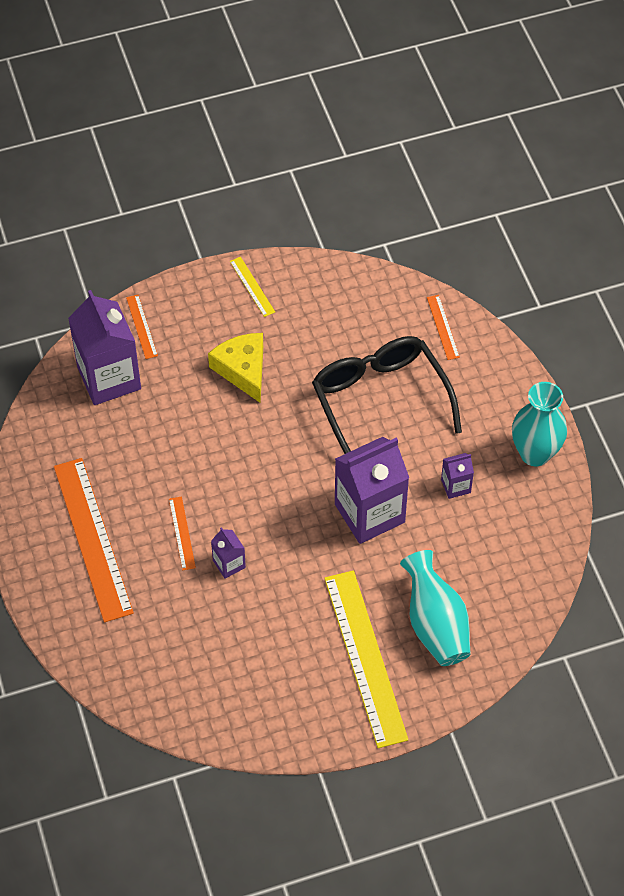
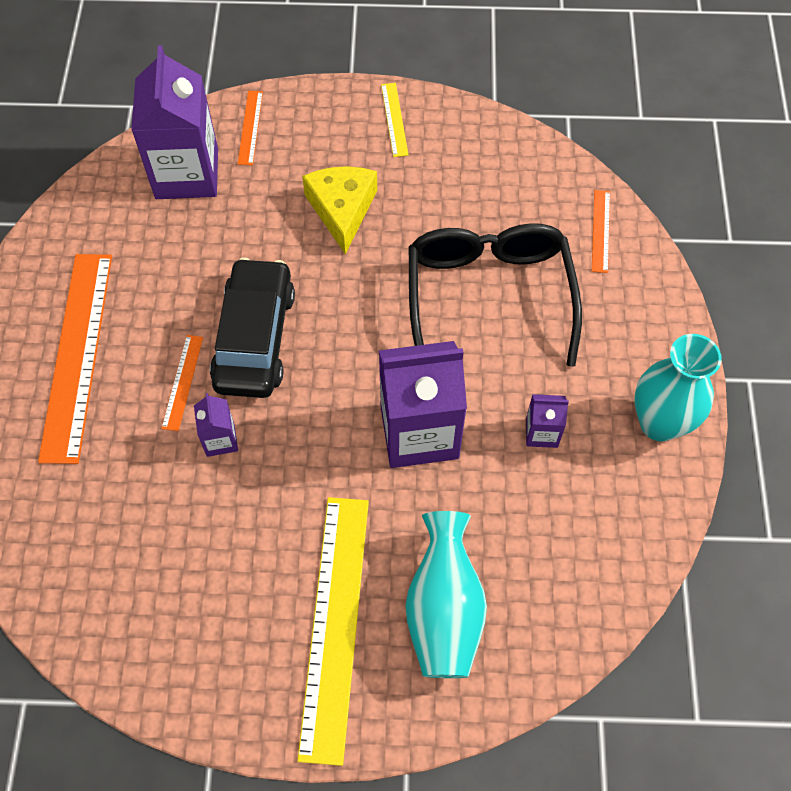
camera: 20 degrees right, 5 degrees up
none -> black car [210,257,295,398]

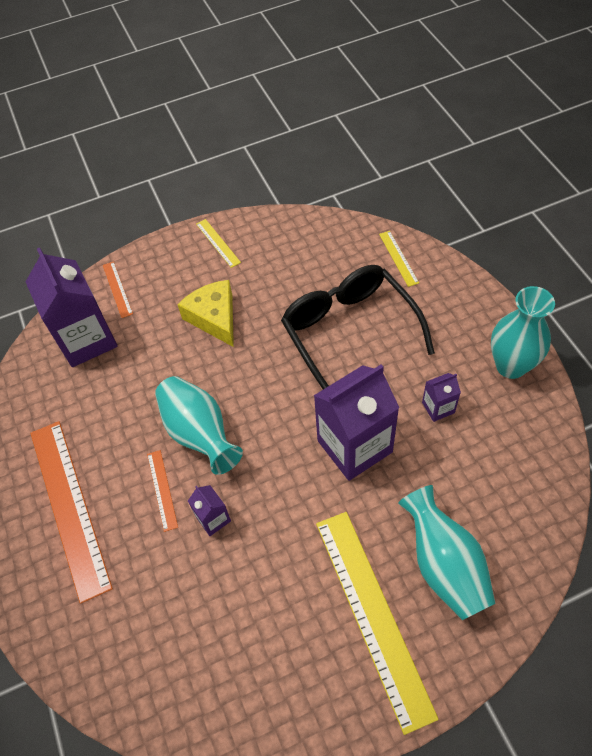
camera: 20 degrees left, 5 degrees down
black car [210,257,295,398] -> turquoise vase [155,376,243,475]
orange ruler [592,190,610,273] -> yellow ruler [379,231,419,287]

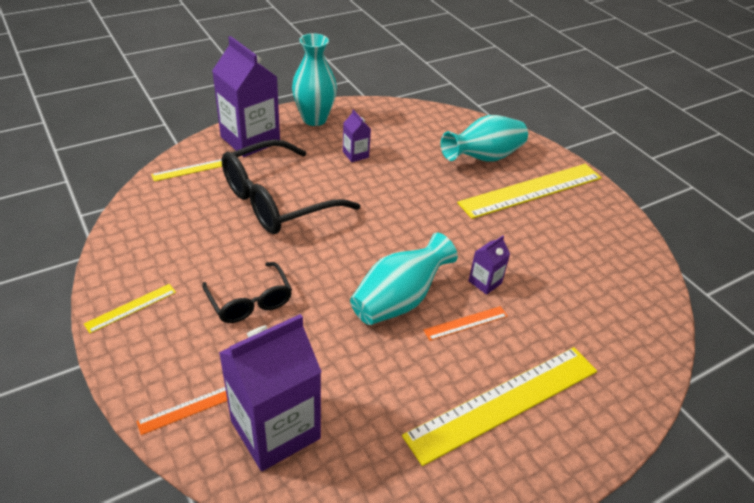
camera: 105 degrees left, 15 degrees down
orange ruler [30,421,113,604] -> yellow ruler [402,347,597,466]
yellow cheese [177,280,234,347] -> black glasses [202,262,292,323]
purple carton [314,364,399,481] -> purple carton moved to [212,36,280,157]

